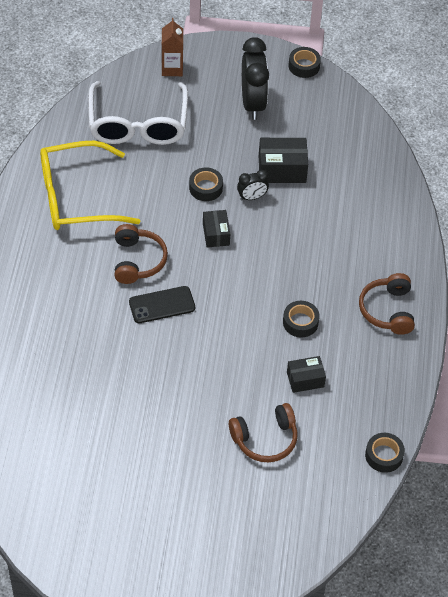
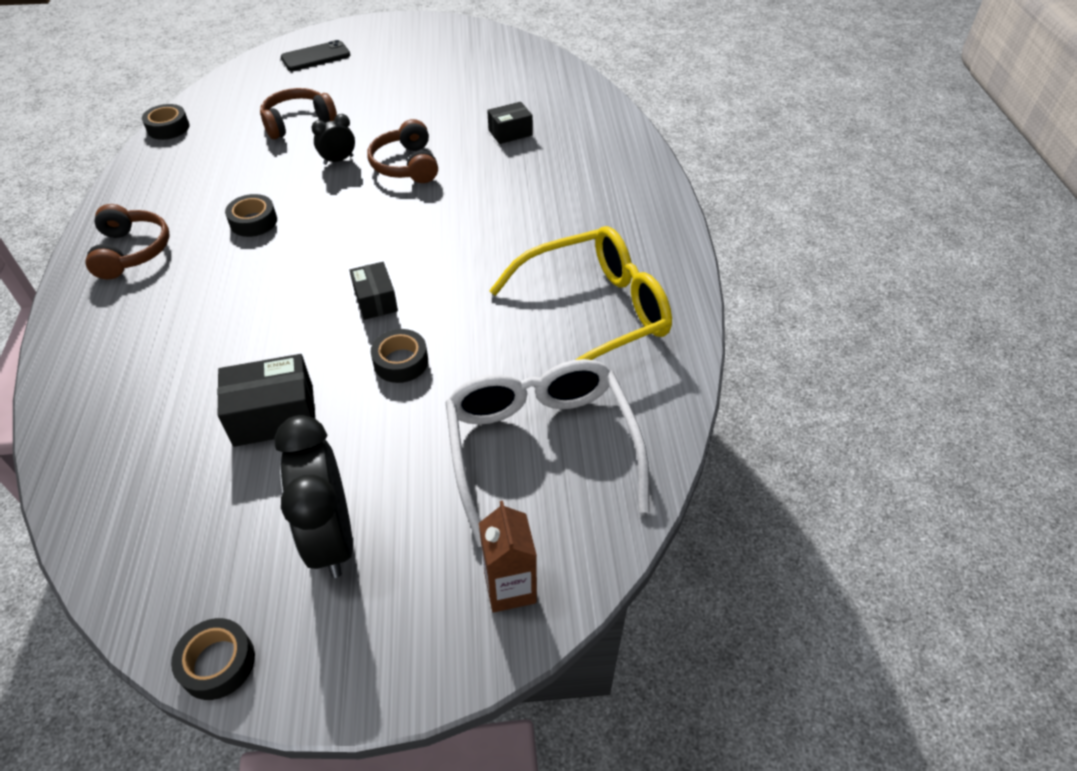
camera: 170 degrees right, 5 degrees down
brown headphones [114,224,168,284] -> brown headphones moved to [367,119,438,183]
black phone [129,286,195,323] -> black phone moved to [281,40,350,71]
black clock [237,169,269,200] -> black clock moved to [311,114,355,165]
black box [287,356,326,393] -> black box moved to [487,102,533,144]

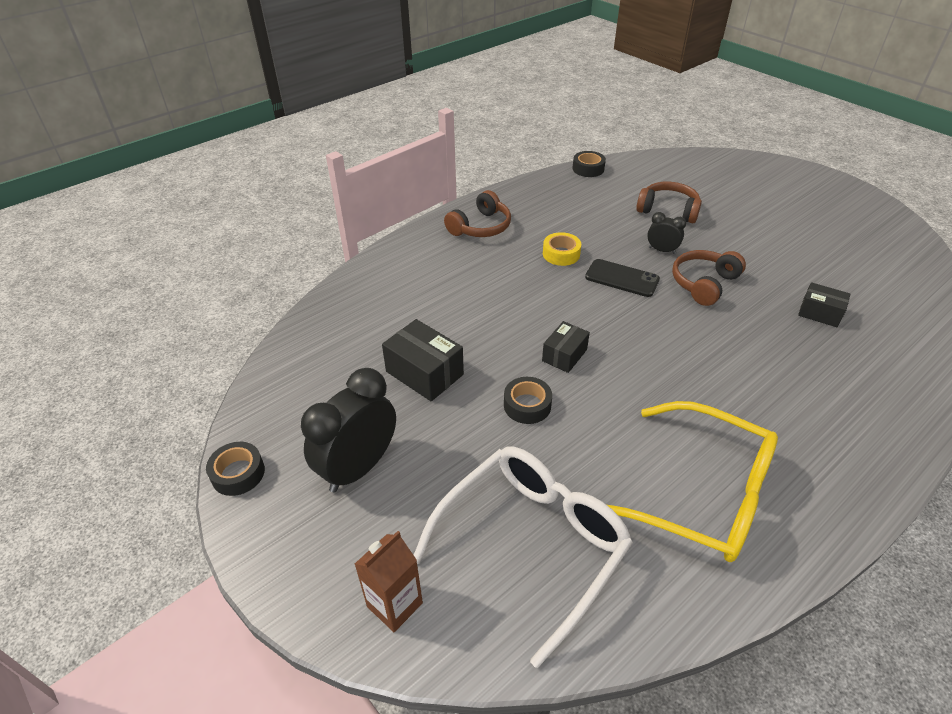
camera: 55 degrees right, 5 degrees down
black tape [225,194,277,237] -> yellow tape [543,232,581,266]
black phone [281,40,350,71] -> black phone moved to [585,259,660,297]

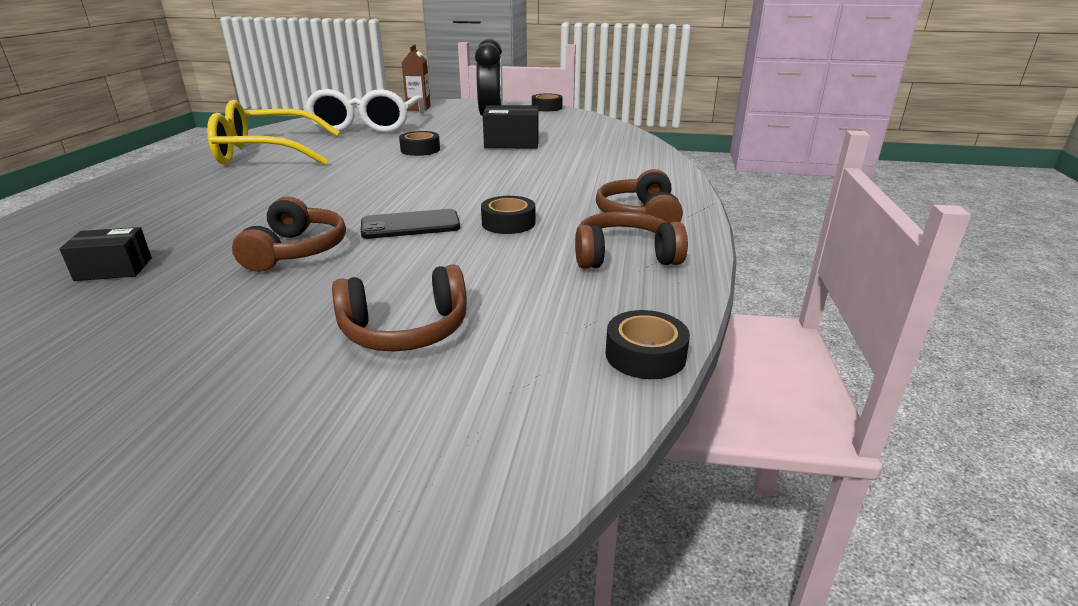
camera: 140 degrees right, 15 degrees down
black box [542,321,590,373] -> none
yellow tape [543,232,581,266] -> black tape [481,196,535,234]
black clock [647,212,686,254] -> none
none -> brown headphones [575,212,688,269]

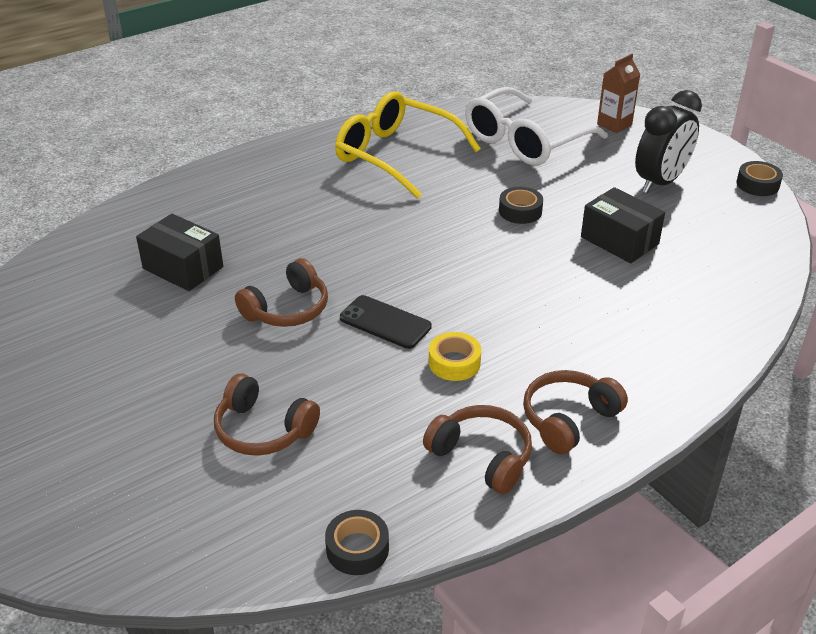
camera: 45 degrees right, 10 degrees up
black box [59,227,152,281] -> black box [136,214,223,291], size x1.56
black tape [481,196,535,234] -> yellow tape [429,332,481,381]

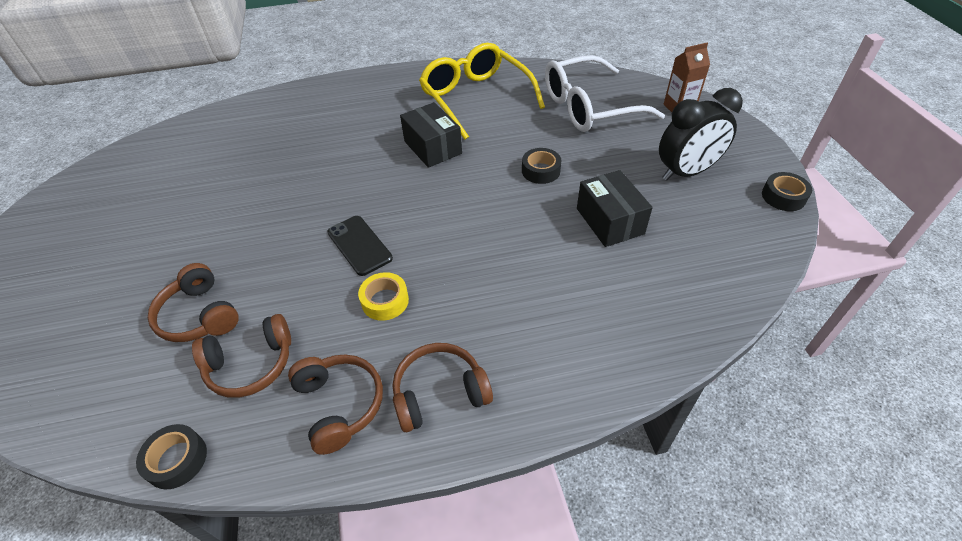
camera: 25 degrees right, 10 degrees up
black box [136,214,223,291] -> black box moved to [400,102,462,168]
brown headphones [235,258,328,327] -> brown headphones moved to [192,314,291,398]

